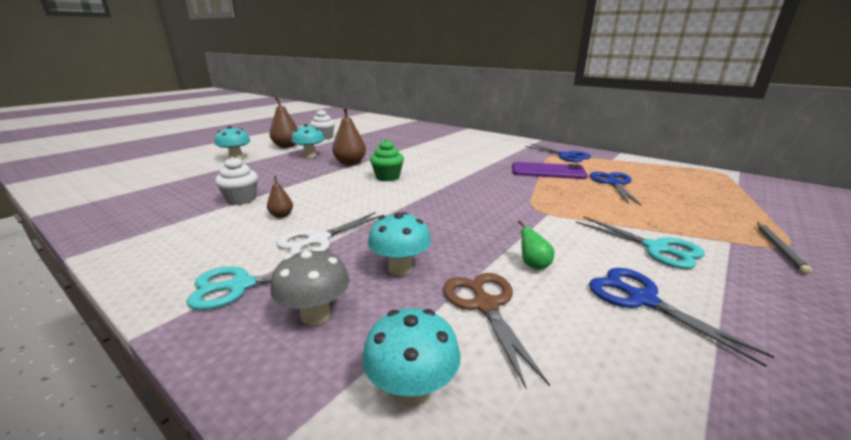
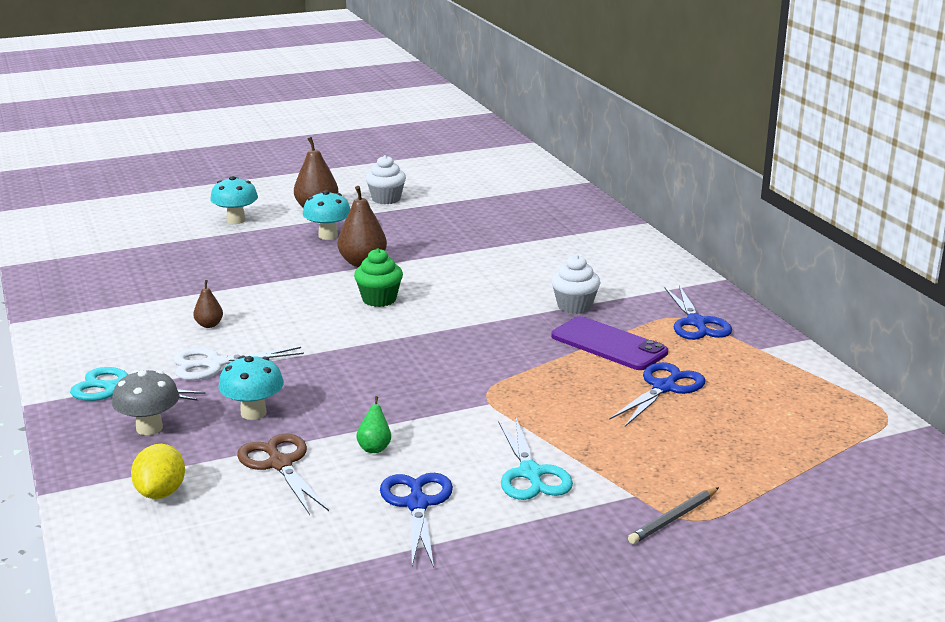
camera: 30 degrees right, 0 degrees up
white cupcake [215,157,258,205] -> white cupcake moved to [551,255,601,314]
turquoise mushroom [362,308,461,406] -> yellow lemon [131,444,185,499]
brown scissors [443,273,550,389] -> brown scissors turned 45 degrees counterclockwise [237,433,329,515]

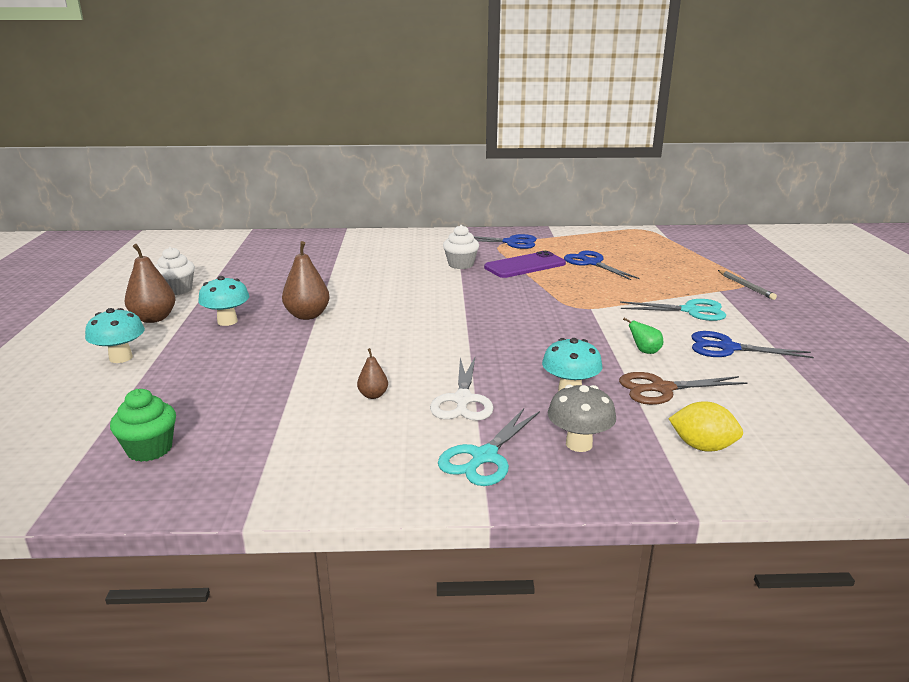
camera: 70 degrees left, 0 degrees up
green cupcake [354,248,403,307] -> green cupcake moved to [110,389,176,462]

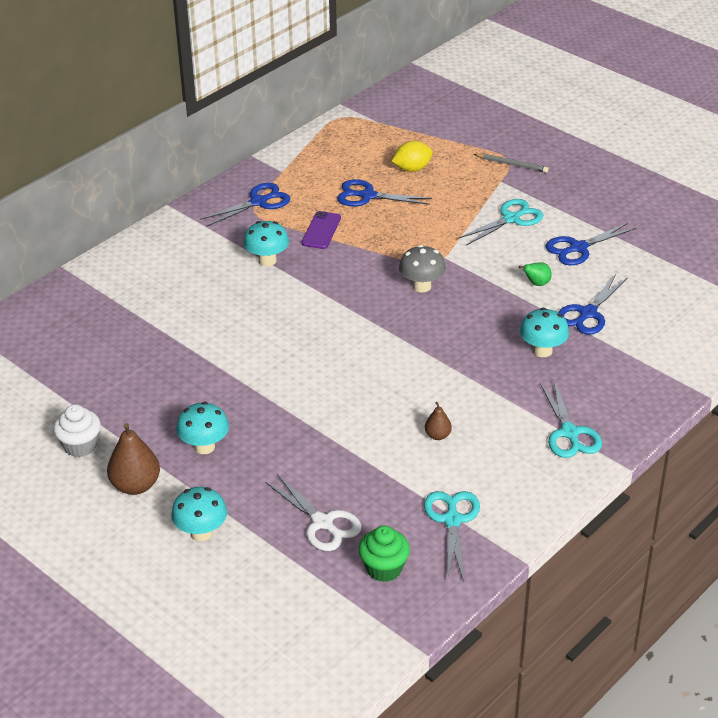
camera: 45 degrees left, 15 degrees up
brown pear [282,241,330,320] -> none
white scissors [430,357,493,421] -> white scissors moved to [265,474,361,551]
white cupcake [443,225,479,269] -> turquoise mushroom [243,221,289,266]
purple phone [484,251,566,278] -> purple phone [302,211,341,249], size x0.66
grey mushroom [548,384,616,452] -> grey mushroom moved to [399,245,446,293]
brown scissors [619,372,748,405] -> blue scissors [558,274,627,335]
yellow lemon [668,401,743,452] -> yellow lemon moved to [392,140,433,172]
none -> turquoise scissors [424,491,480,582]

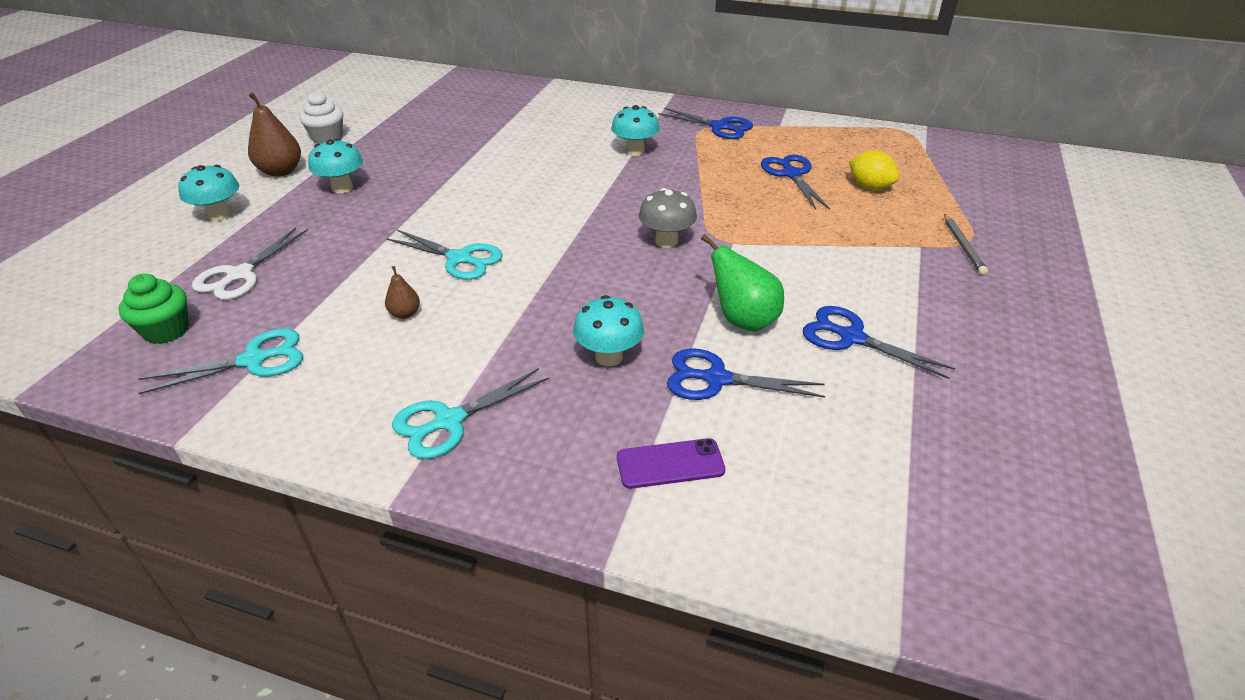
camera: 65 degrees right, 0 degrees up
purple phone [302,211,341,249] -> purple phone moved to [617,438,725,489]
turquoise scissors [458,199,543,246] -> turquoise scissors moved to [387,230,503,280]
green pear [519,262,552,286] -> green pear [701,234,784,331], size x1.87

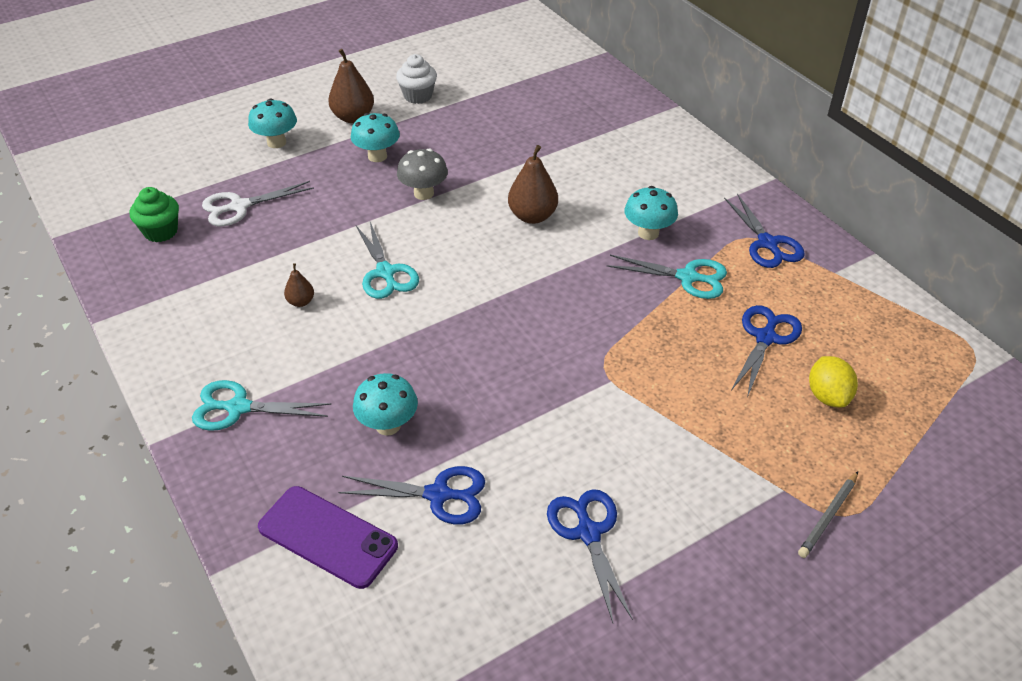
camera: 40 degrees right, 5 degrees up
turquoise scissors [138,328,303,394] -> turquoise scissors moved to [607,255,727,299]
purple phone [617,438,725,489] -> purple phone [258,486,398,589], size x1.52
grey mushroom [639,188,697,248] -> grey mushroom moved to [397,149,448,200]
blue scissors [667,348,825,400] -> blue scissors turned 135 degrees clockwise [338,466,485,524]
green pear [701,234,784,331] -> none
none -> brown pear [508,145,558,224]

